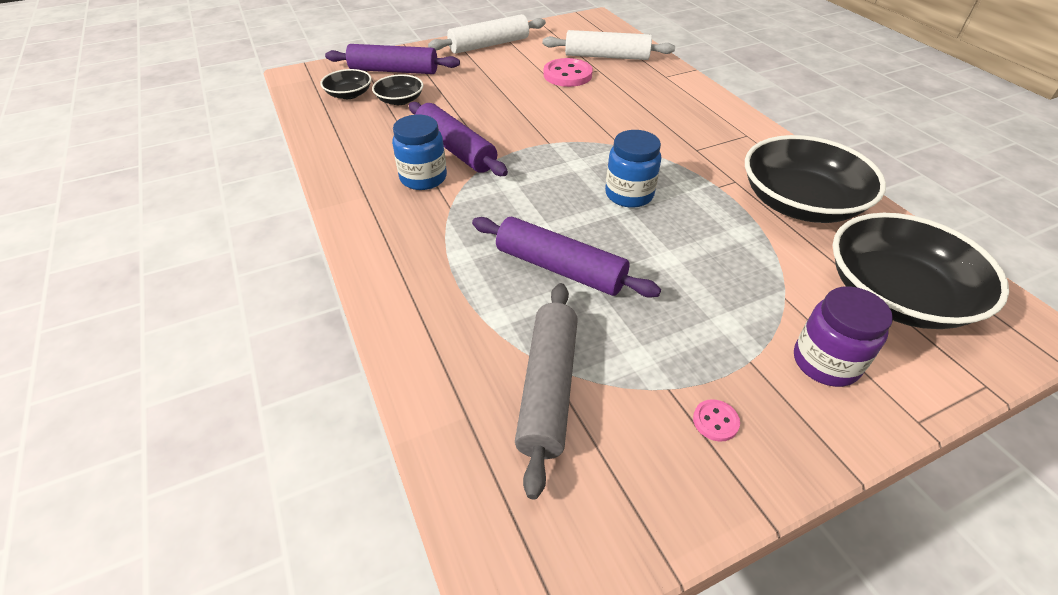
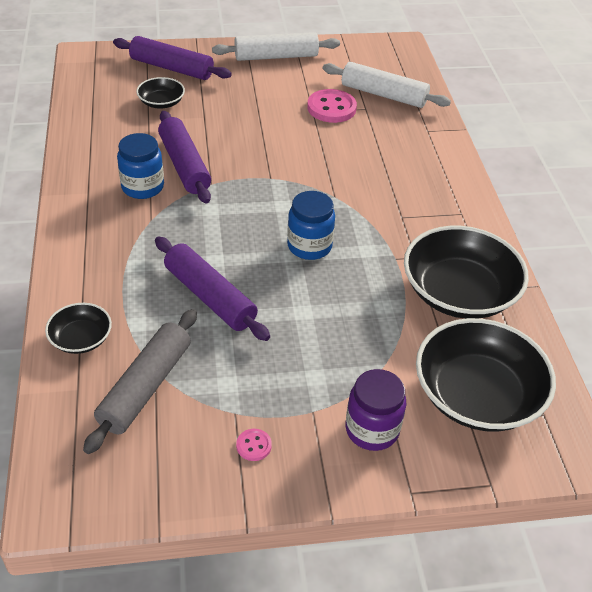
camera: 15 degrees right, 0 degrees up
black bowl [320,69,372,99] -> black bowl moved to [45,303,112,354]

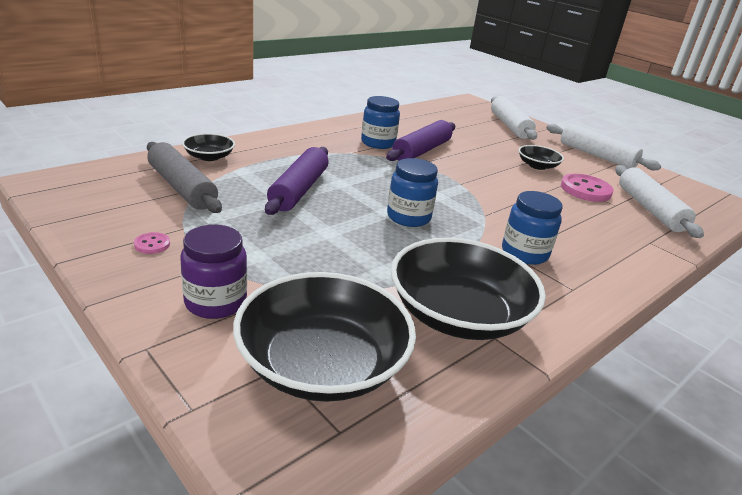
camera: 55 degrees right, 15 degrees down
grey rolling pin [83,309,197,454] -> grey rolling pin turned 60 degrees clockwise [147,142,222,213]
purple rolling pin [113,36,232,80] -> white rolling pin [491,96,537,140]
black bowl [136,77,185,109] -> black bowl moved to [519,145,564,170]
none -> blue jar [502,191,563,265]

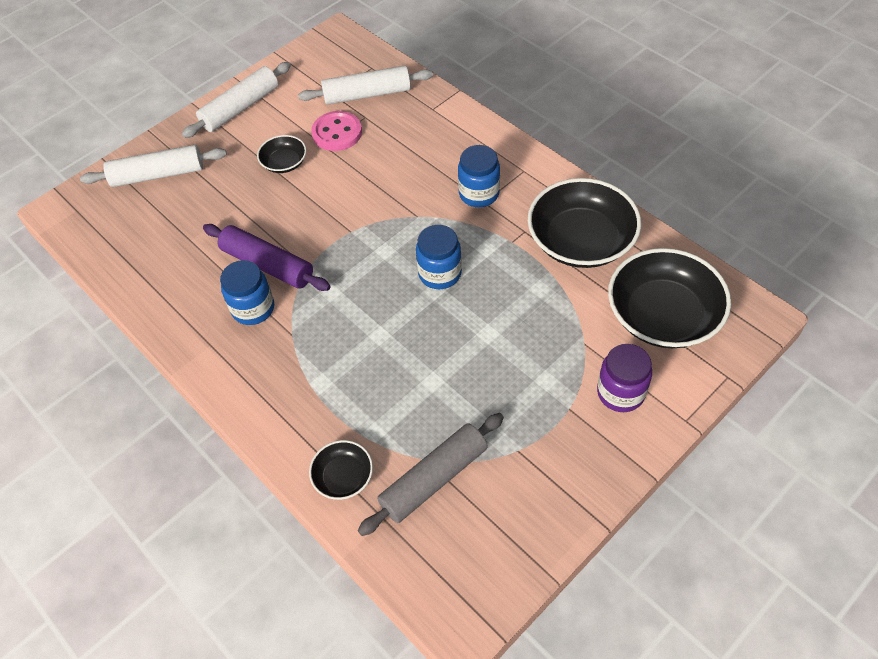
camera: 85 degrees left, 25 degrees up
pink button [134,232,170,254] -> none
purple rolling pin [265,147,329,215] -> none

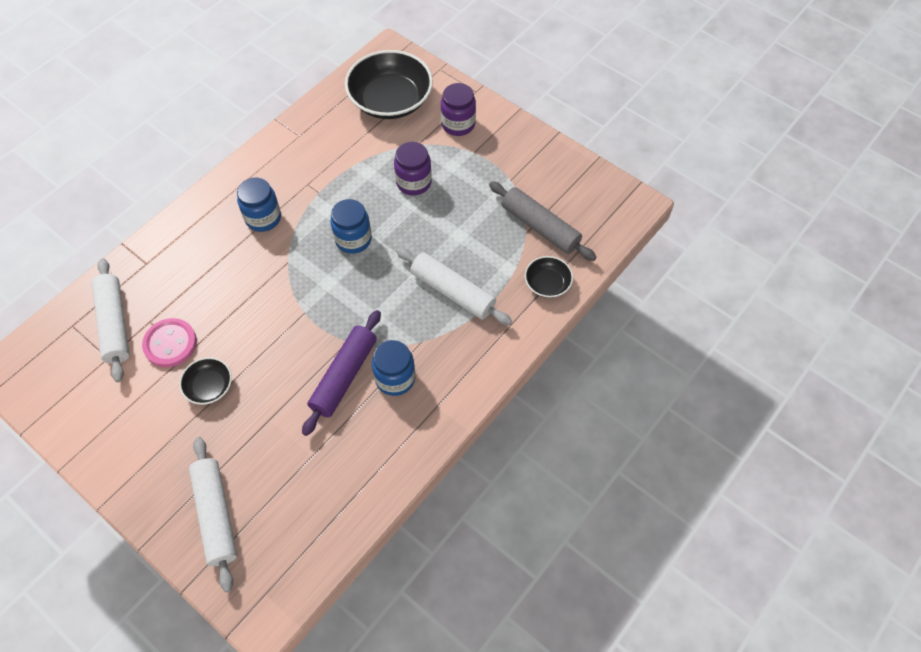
camera: 100 degrees left, 5 degrees up
white rolling pin [182,62,291,138] -> white rolling pin moved to [396,248,512,325]
black bowl [528,178,641,268] -> none
none -> purple jar [394,142,432,195]

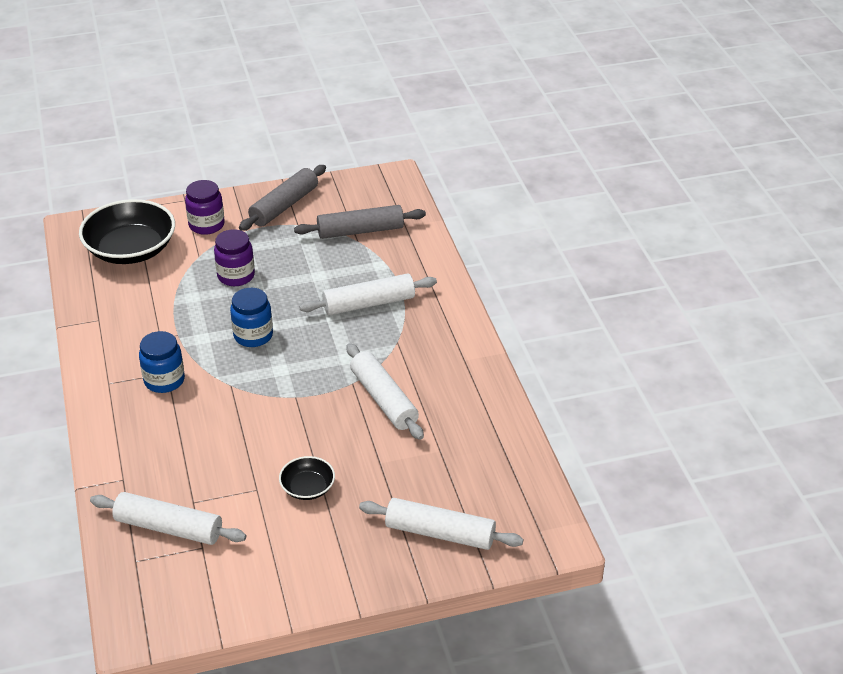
camera: 55 degrees left, 20 degrees down
pink button [142,318,197,368] -> none
purple rolling pin [302,310,381,436] -> white rolling pin [346,343,424,440]
blue jar [372,340,415,396] -> none
black bowl [525,256,573,298] -> none
none -> grey rolling pin [239,165,326,231]

